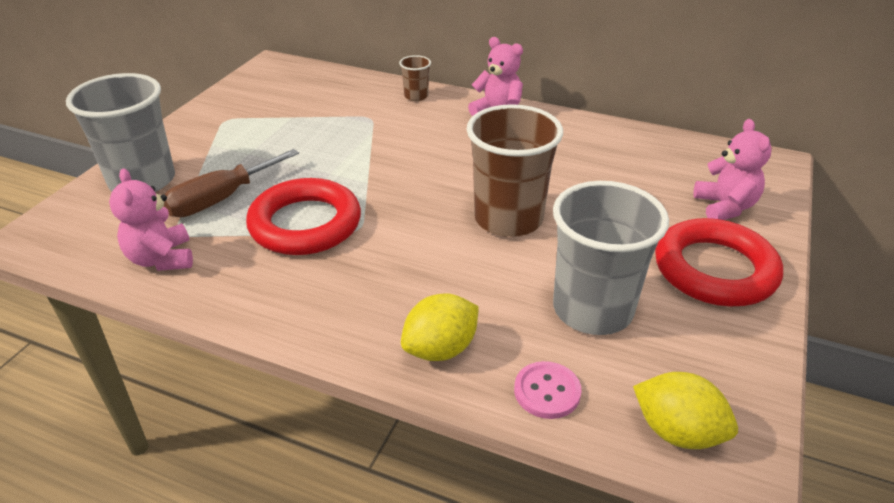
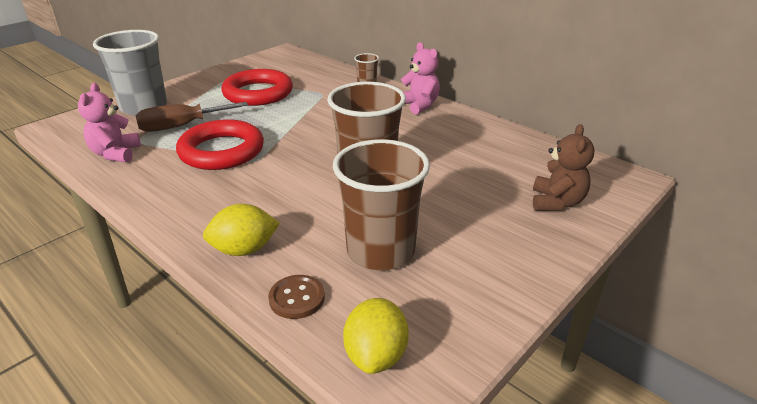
camera: 20 degrees right, 5 degrees down
pink button [514,361,582,419] -> brown button [268,275,325,319]
grey cup [553,181,669,335] -> brown cup [333,139,430,270]
yellow lemon [633,372,738,449] -> yellow lemon turned 45 degrees clockwise [343,298,409,374]
red ring [655,218,783,307] -> red ring moved to [221,69,293,106]
pink teddy bear [693,119,772,220] -> brown teddy bear [533,124,594,211]

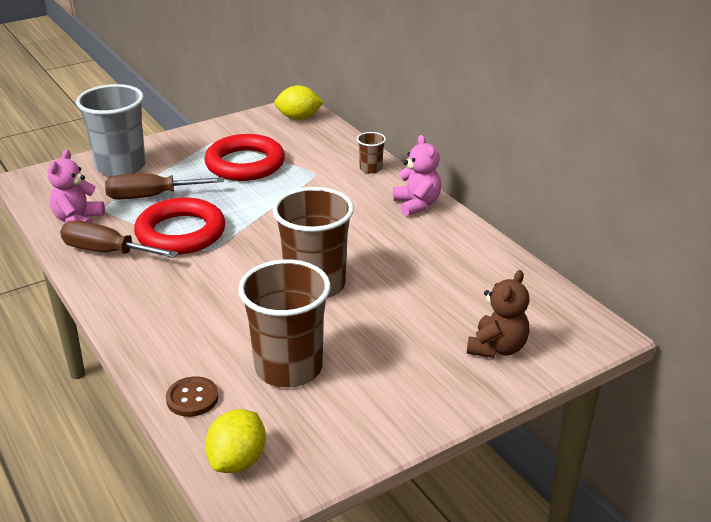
camera: 15 degrees right, 0 degrees up
yellow lemon [203,204,280,256] -> yellow lemon moved to [274,85,324,120]
none -> brown screwdriver [60,221,179,258]

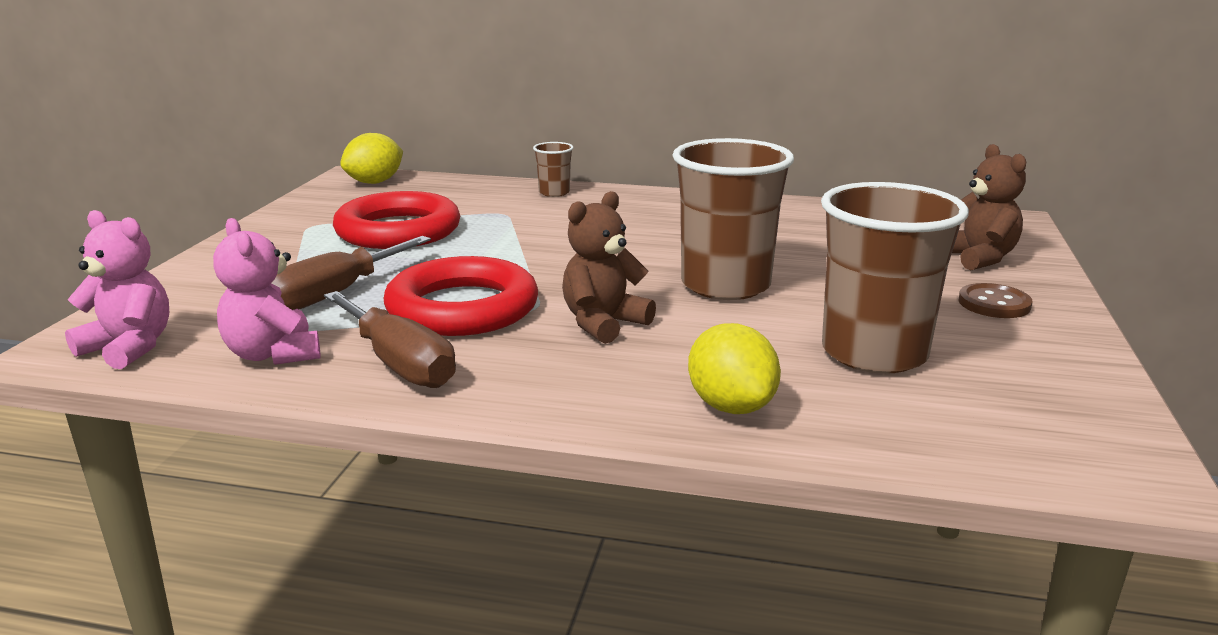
camera: 45 degrees left, 10 degrees down
brown screwdriver [60,221,179,258] -> brown screwdriver turned 105 degrees counterclockwise [324,291,456,388]
grey cup [76,84,146,177] -> none
brown button [166,376,219,417] -> brown button moved to [959,283,1032,318]
yellow lemon [205,409,266,473] -> yellow lemon moved to [688,323,781,414]
pink teddy bear [393,135,441,216] -> pink teddy bear moved to [65,210,169,369]
none -> brown teddy bear [562,191,656,344]

